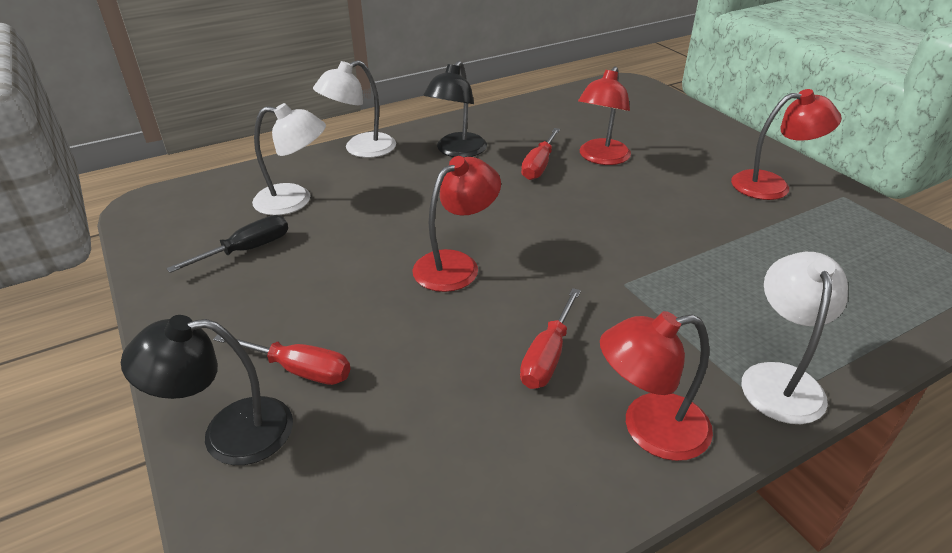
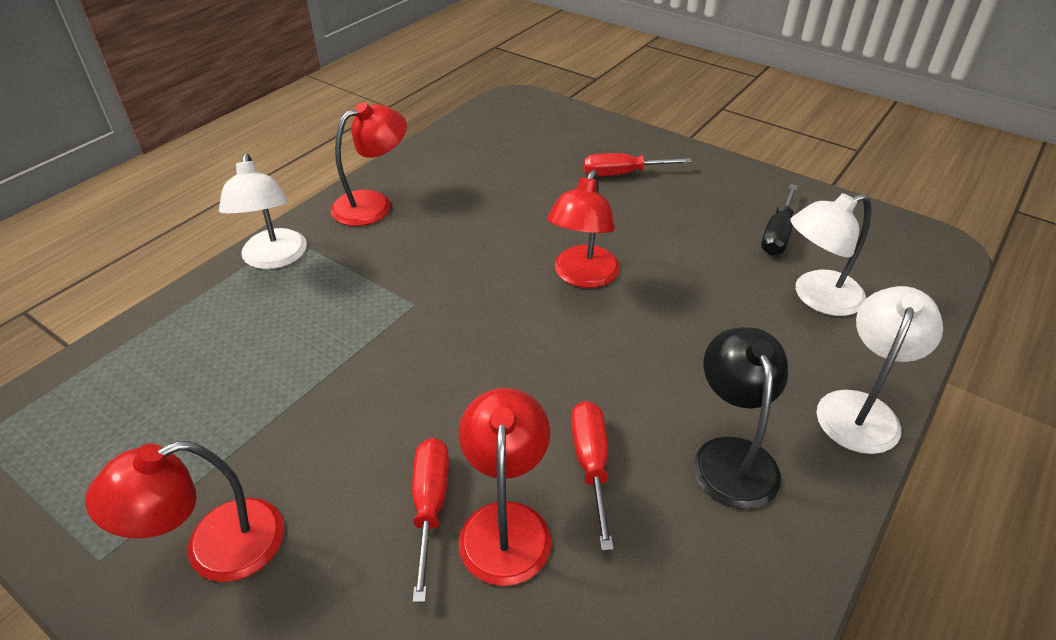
camera: 155 degrees right, 5 degrees up
black lamp [121,315,293,465] -> none
red screwdriver [520,288,581,389] -> red screwdriver moved to [412,438,449,603]

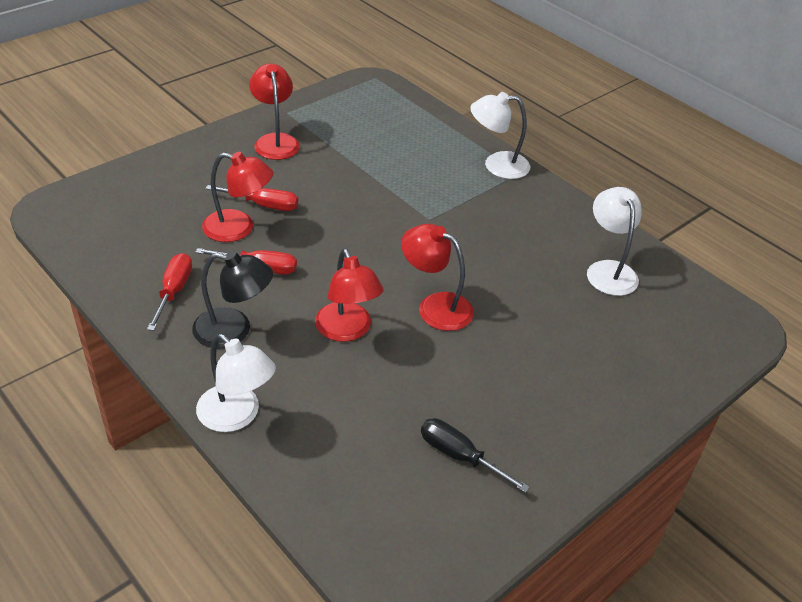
camera: 100 degrees right, 0 degrees up
red lamp [331,102,407,226] -> red lamp moved to [315,249,384,342]
red screwdriver [583,153,692,176] -> red screwdriver moved to [147,253,192,331]
white lamp [791,193,871,316] -> white lamp moved to [587,187,642,296]

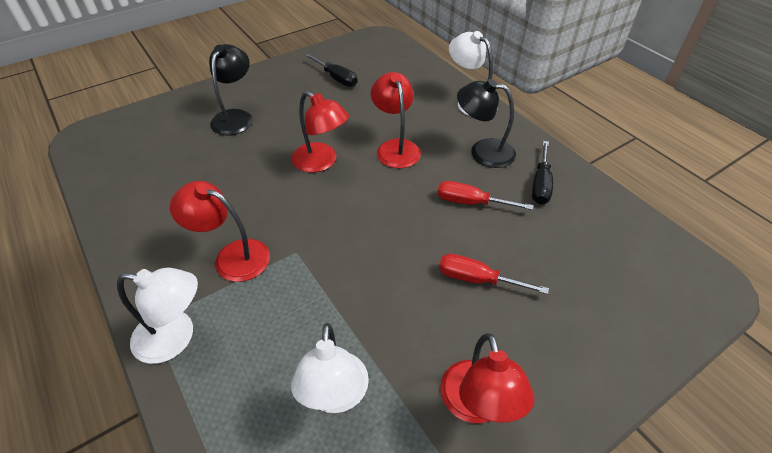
camera: 170 degrees left, 5 degrees up
red screwdriver [147,253,192,331] -> black screwdriver [532,141,553,205]
red lamp [202,152,273,242] -> red lamp moved to [170,181,270,282]
white lamp [587,187,642,296] -> white lamp moved to [291,323,369,413]
none -> black lamp [209,44,252,135]

